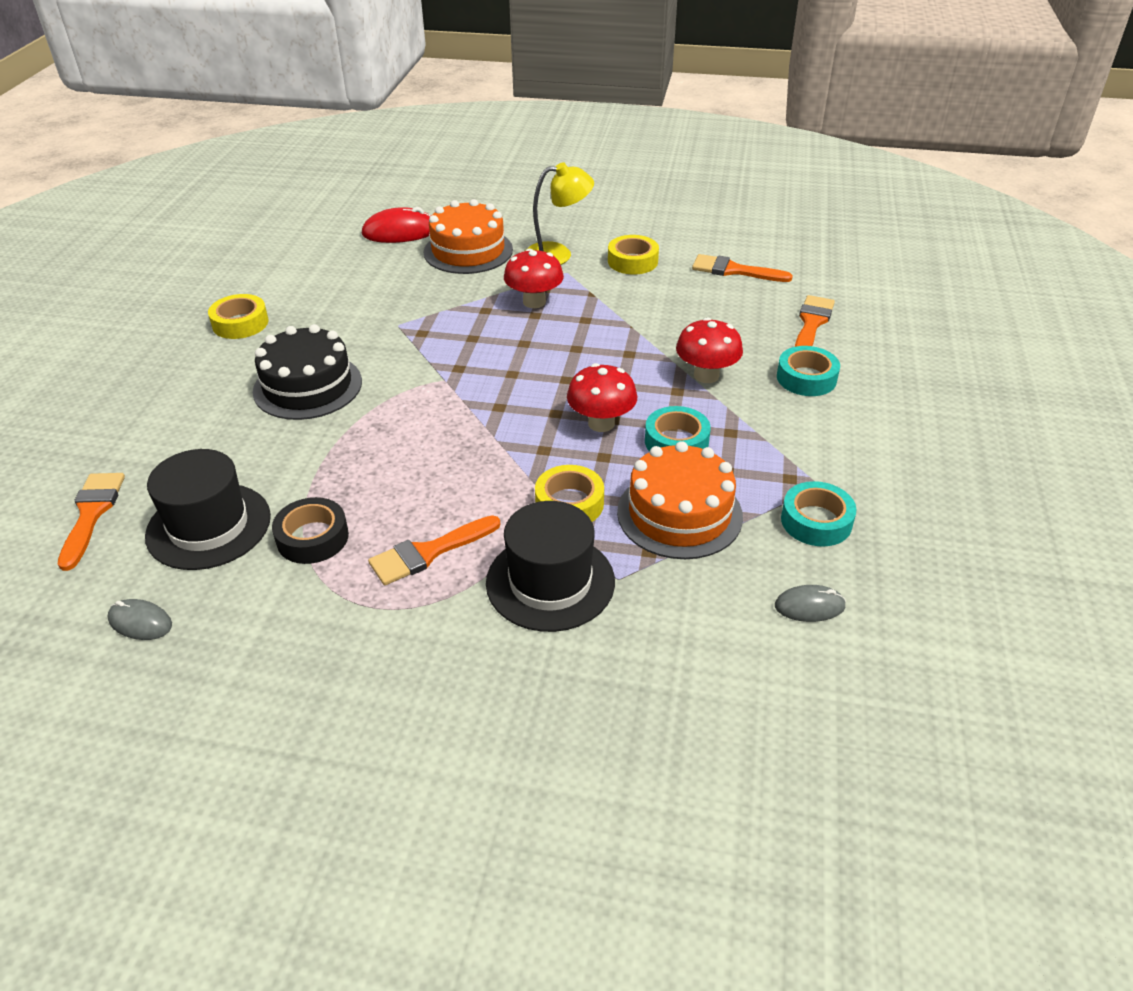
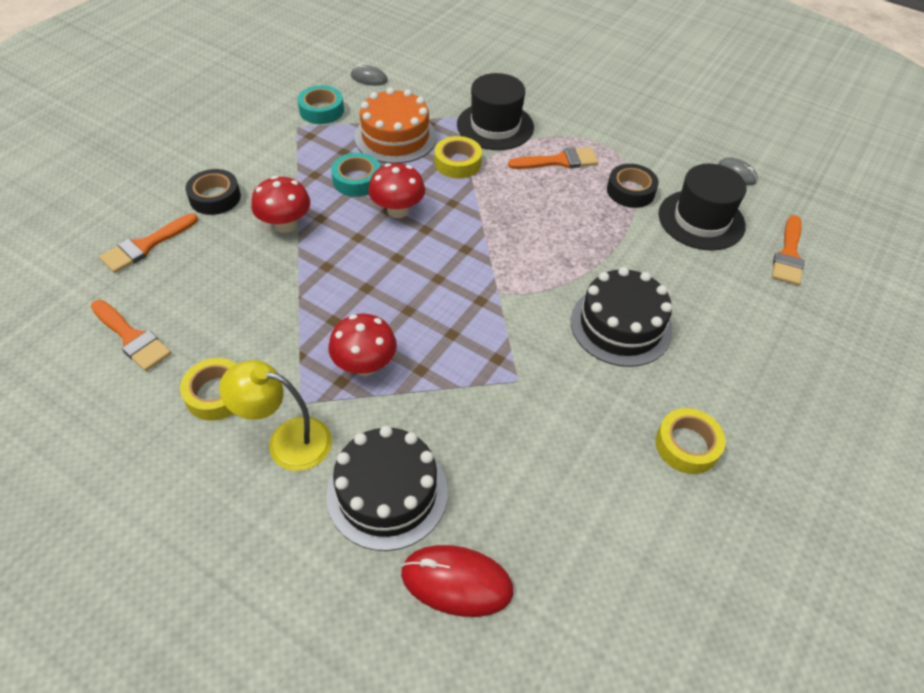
camera: 160 degrees left, 10 degrees up
orange cake [424,199,513,274] -> black cake [326,426,448,551]
turquoise tape [777,346,840,396] -> black tape [185,169,241,215]

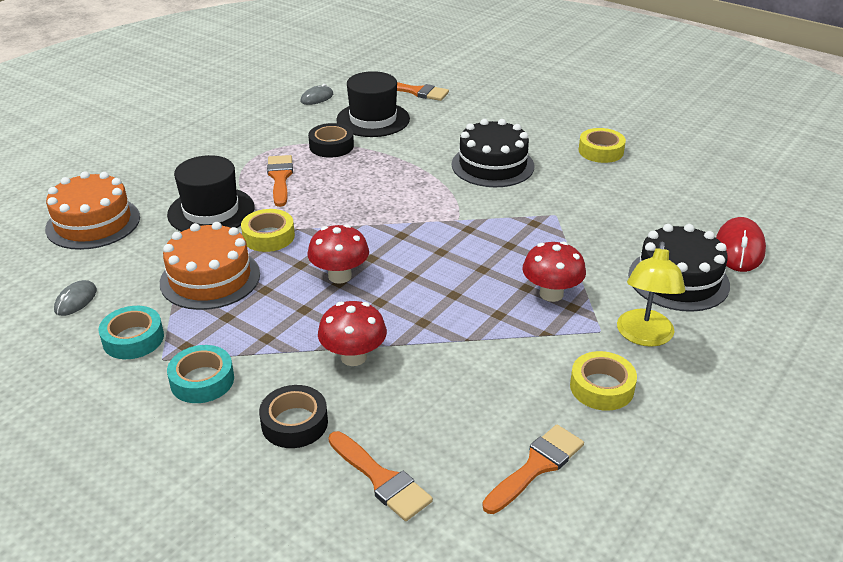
camera: 85 degrees left, 15 degrees down
turquoise tape [331,153,380,197] -> turquoise tape moved to [167,345,234,403]
none -> orange cake [45,171,140,250]

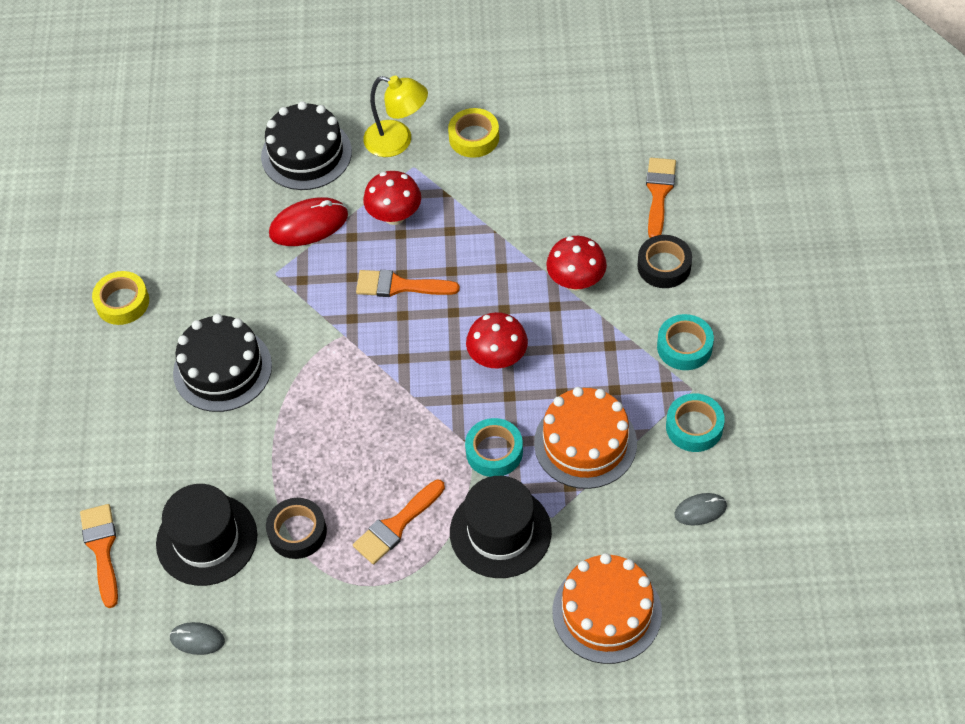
camera: 125 degrees left, 20 degrees up
yellow tape [241,209,295,252] -> turquoise tape [465,418,523,477]
orange brush [482,424,584,514] -> orange brush moved to [356,270,460,297]
yellow lamp [617,242,686,347] -> yellow lamp turned 45 degrees clockwise [363,76,428,157]
red mouse [716,217,766,272] -> red mouse moved to [269,197,348,246]

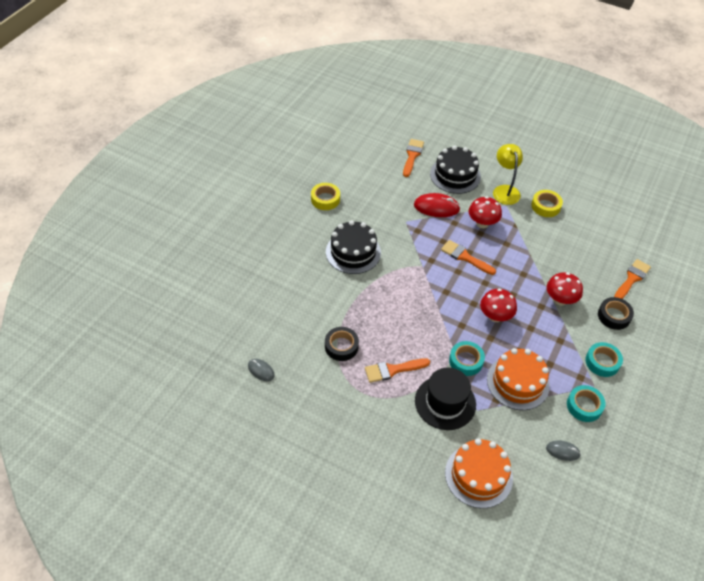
camera: 25 degrees right, 5 degrees down
orange brush [80,504,118,608] -> orange brush moved to [403,139,424,177]
black hat [156,484,257,586] -> none
yellow lamp [363,76,428,157] -> yellow lamp turned 150 degrees counterclockwise [493,144,523,205]

